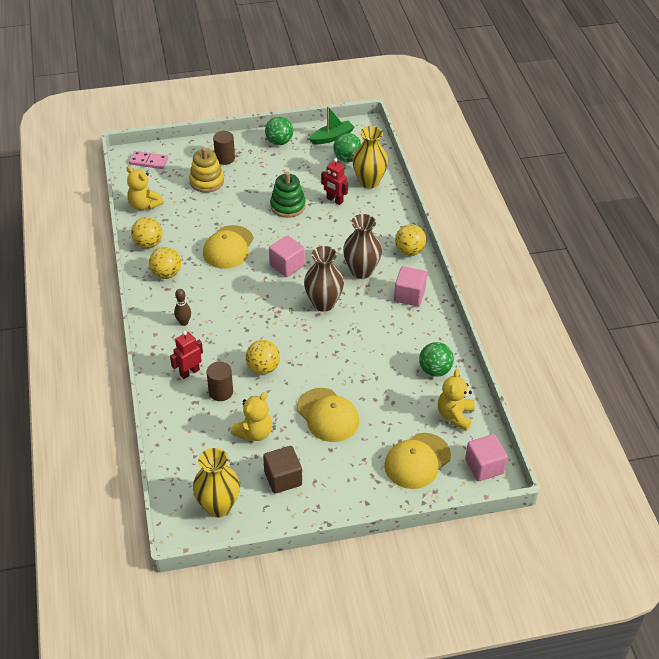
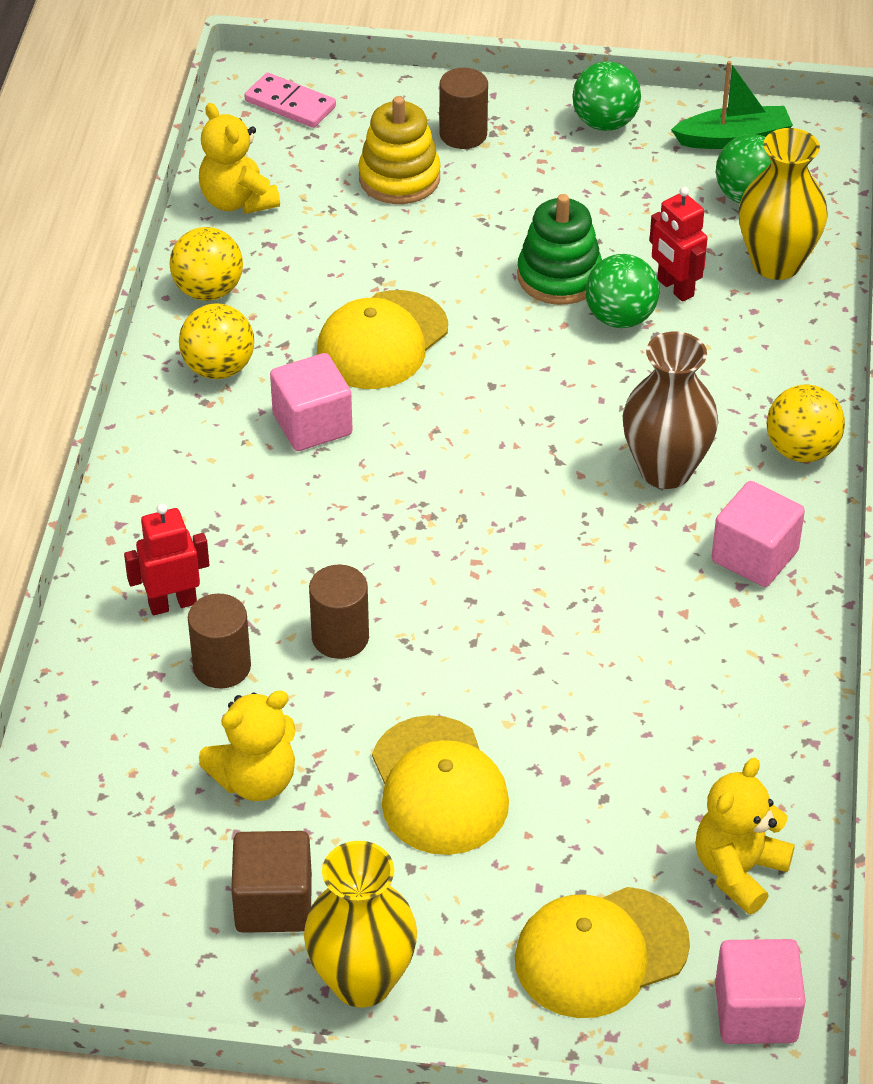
camera: 20 degrees right, 0 degrees up
brown bowling pin [174,289,191,326] -> none
yellow vase [193,448,240,517] -> yellow vase moved to [304,841,417,1008]
yellow ball [246,340,280,374] -> brown cylinder [309,565,369,659]
pink cube [269,235,305,277] -> pink cube moved to [270,353,353,451]
brown vase [304,246,344,312] -> none
green ball [419,342,454,377] -> green ball moved to [585,254,659,328]

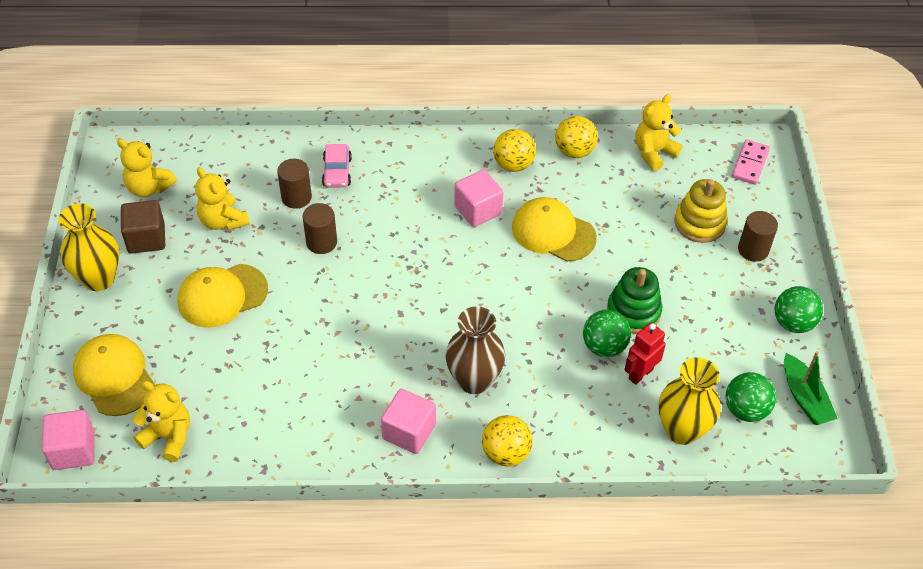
camera: 80 degrees right, 5 degrees up
red robot [124,504,209,615] -> pink car [322,144,352,188]
none -> yellow teddy bear [117,139,177,197]

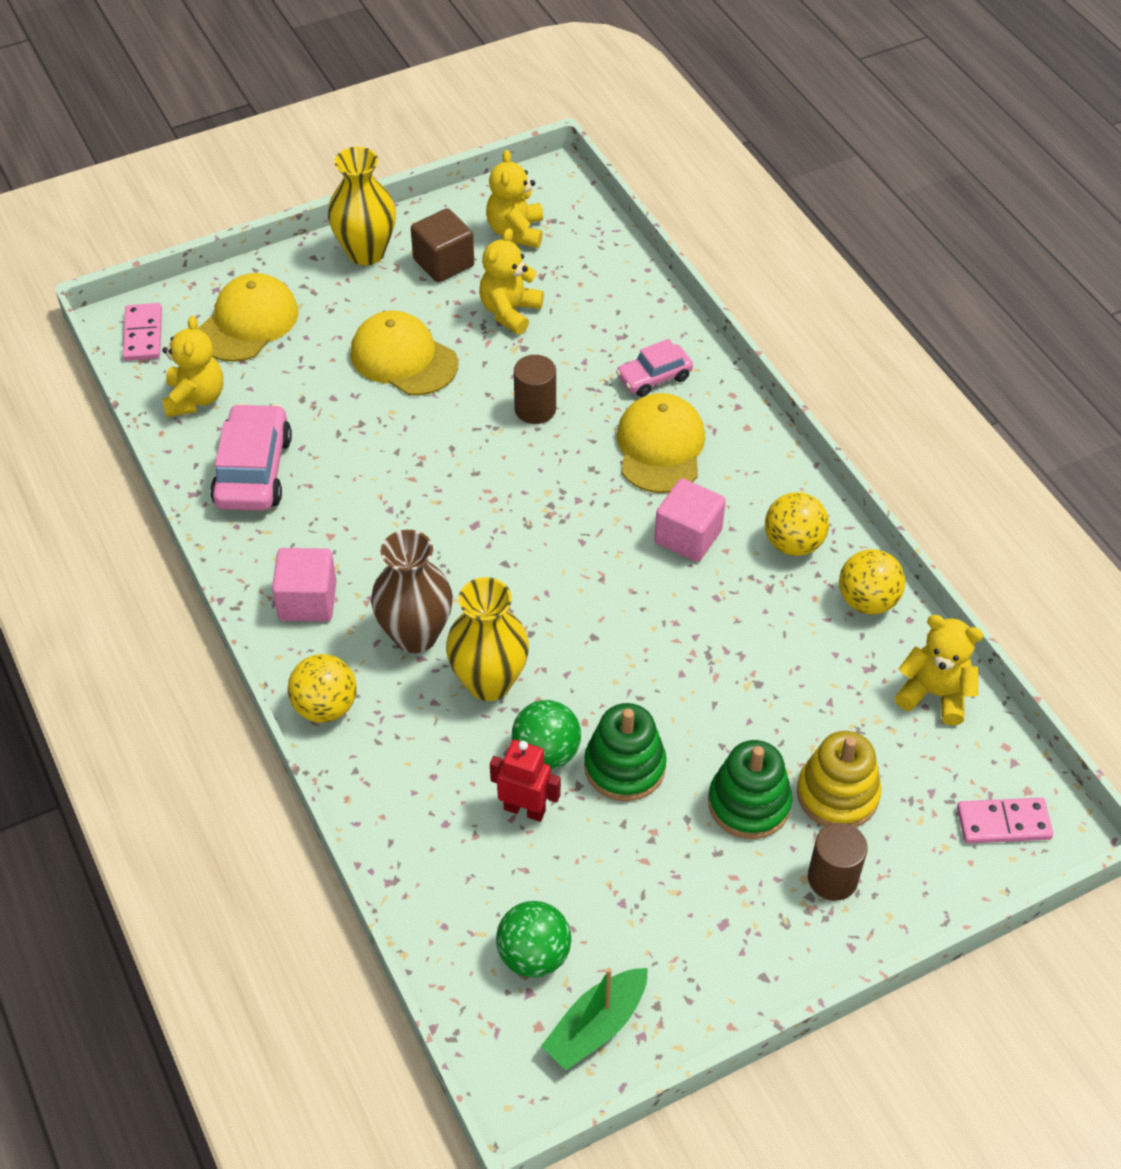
camera: 65 degrees right, 0 degrees up
pink cube [42,410,95,470] -> pink domino [123,303,162,361]
brown cylinder [277,159,312,209] -> none
yellow cap [512,197,597,262] -> yellow cap moved to [617,393,705,493]
yellow vase [659,357,721,445] -> yellow vase moved to [446,577,529,701]
green ball [775,286,823,333] -> none
none -> pink car [210,403,292,511]
none -> green stacking toy [708,740,792,839]

